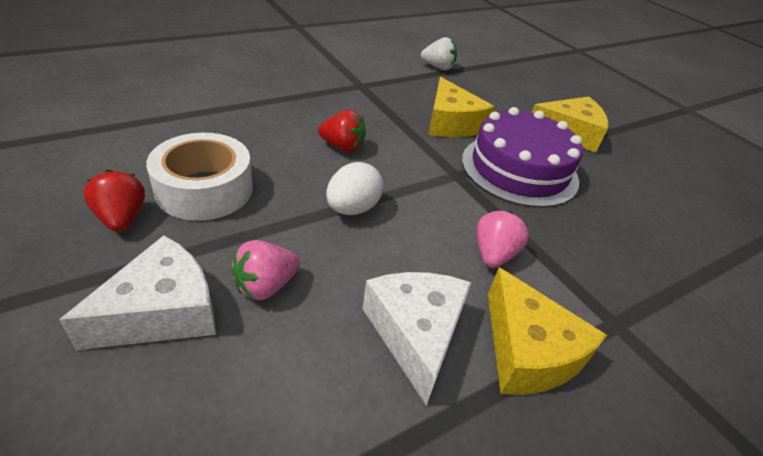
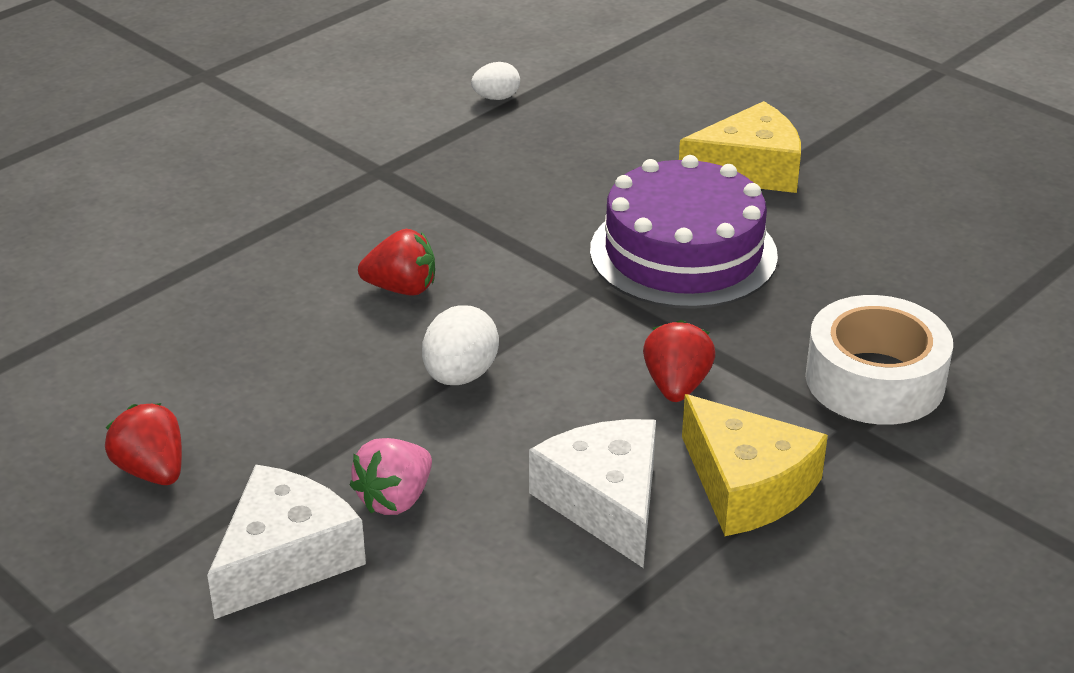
camera: 10 degrees left, 5 degrees down
white tape [146,133,253,220] -> white tape moved to [805,295,953,425]
white strawberry [421,37,457,70] -> white egg [471,62,520,100]
yellow cheese [428,77,495,137] -> none
pink strawberry [477,211,529,268] -> red strawberry [643,320,716,402]

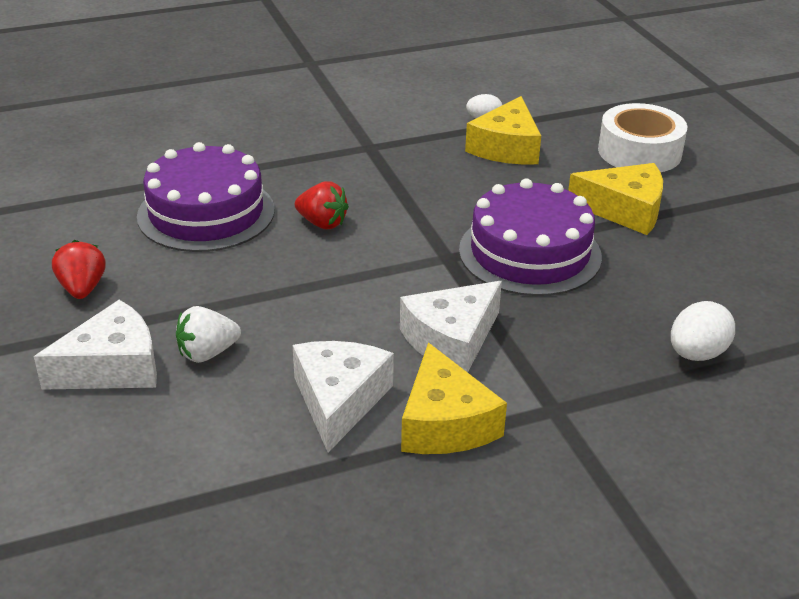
camera: 25 degrees right, 0 degrees up
pink strawberry [350,438,432,515] -> white strawberry [176,306,241,363]
white egg [422,305,499,385] -> white egg moved to [671,301,735,361]
red strawberry [643,320,716,402] -> white cheese [400,281,502,372]
white tape [805,295,953,425] -> white tape moved to [598,103,687,172]
none -> purple cake [137,142,275,252]
none -> yellow cheese [465,96,541,165]

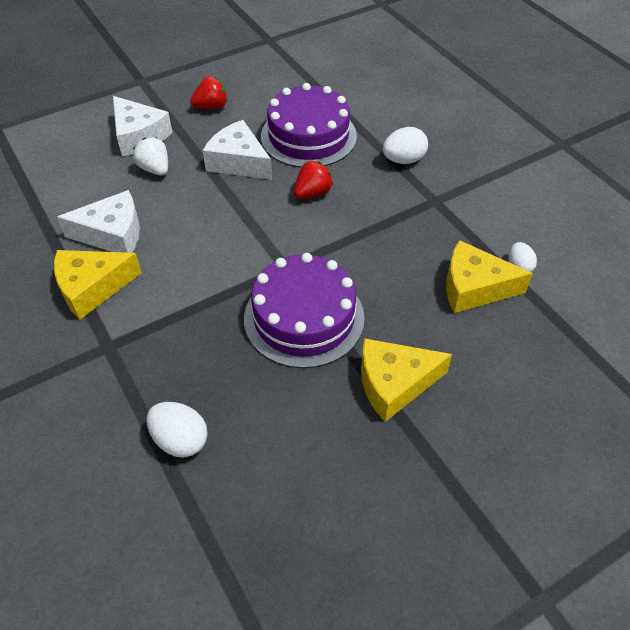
camera: 80 degrees right, 15 degrees up
red strawberry [295,182,349,229] -> red strawberry turned 150 degrees counterclockwise [293,160,333,199]
white cheese [400,281,502,372] -> white cheese moved to [203,120,272,179]
yellow cheese [568,163,663,235] -> yellow cheese turned 75 degrees clockwise [361,338,452,422]
white tape [598,103,687,172] -> none
none -> white egg [383,127,428,164]

